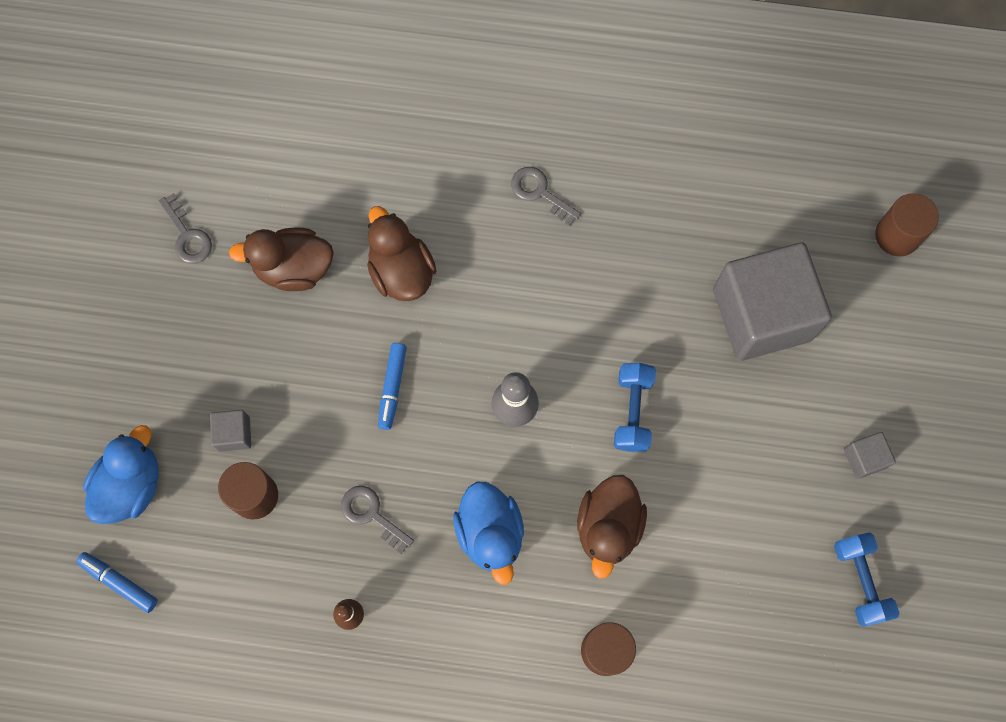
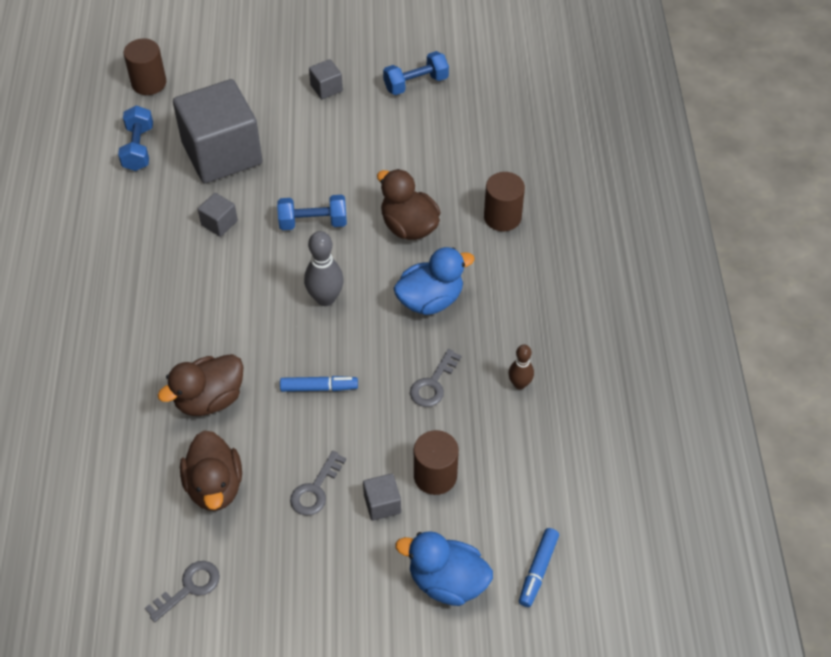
camera: 100 degrees left, 20 degrees down
grey key [511,167,581,227] -> grey key moved to [290,451,346,516]
brown duck [577,475,647,579] -> brown duck turned 135 degrees counterclockwise [377,169,440,240]
none -> blue dumbbell [118,105,153,171]
none -> grey cube [198,193,238,237]

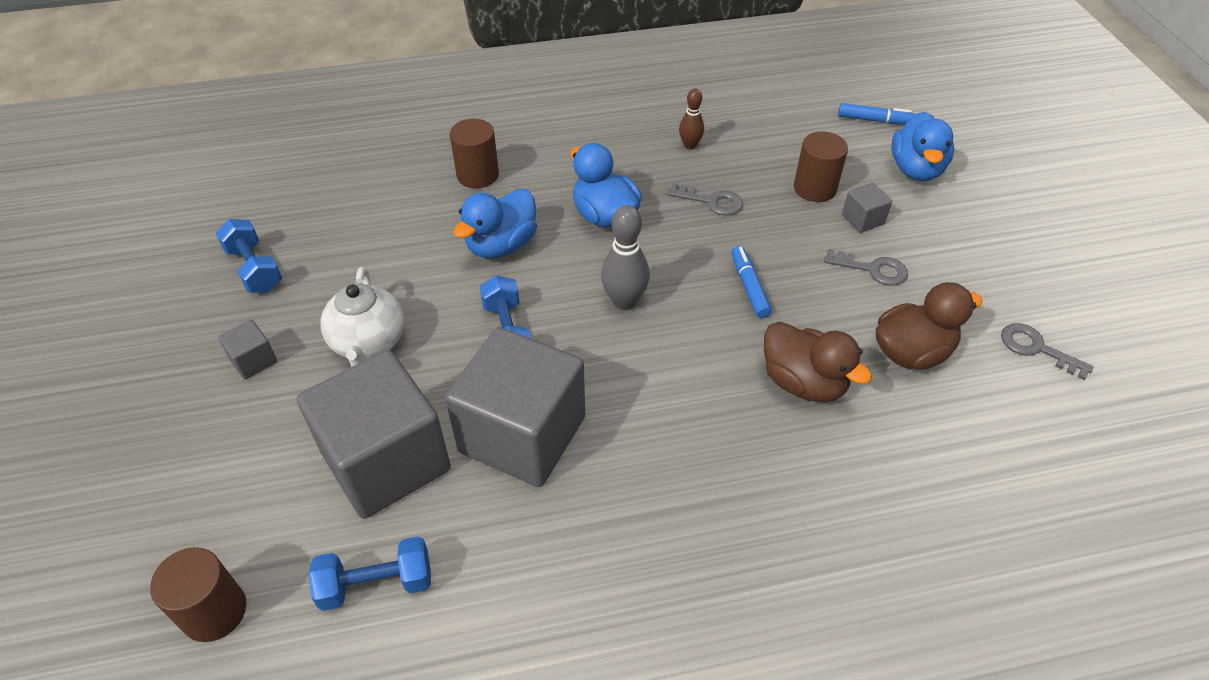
camera: 100 degrees left, 5 degrees down
grey cube [198,193,238,237] -> grey cube [445,327,585,487], size x2.49
brown duck [377,169,440,240] -> blue duck [453,189,537,259]
none -> white teapot [320,267,405,367]

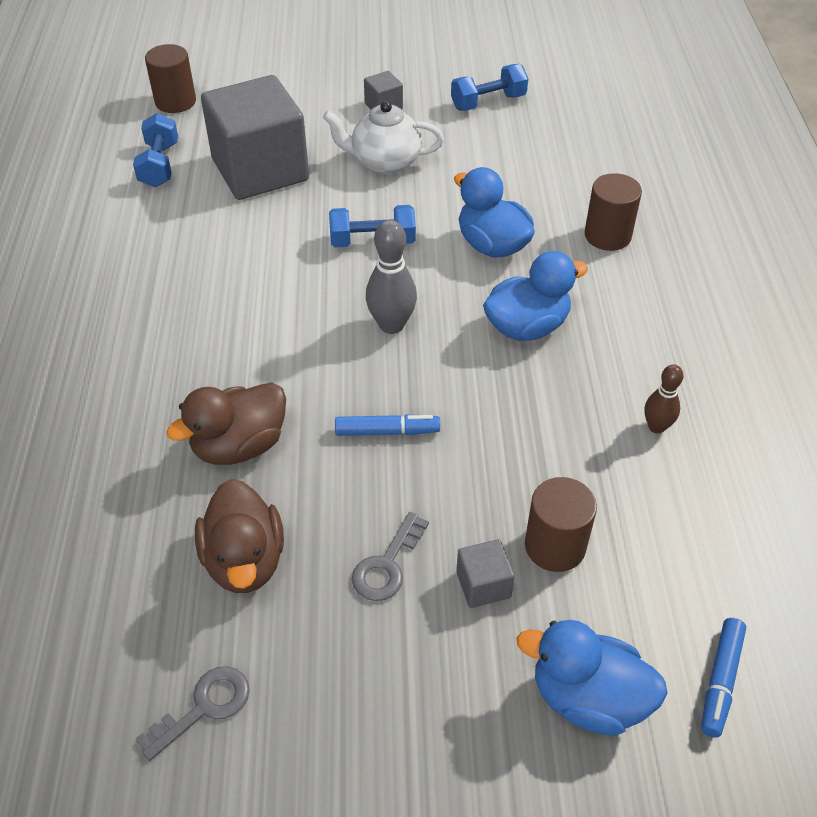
camera: 100 degrees right, 0 degrees up
grey cube [445,327,585,487] -> none
grey key [667,183,743,216] -> none

